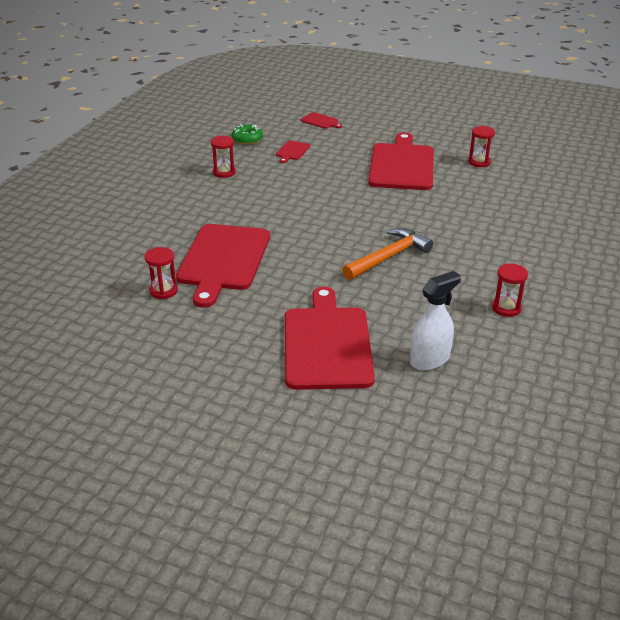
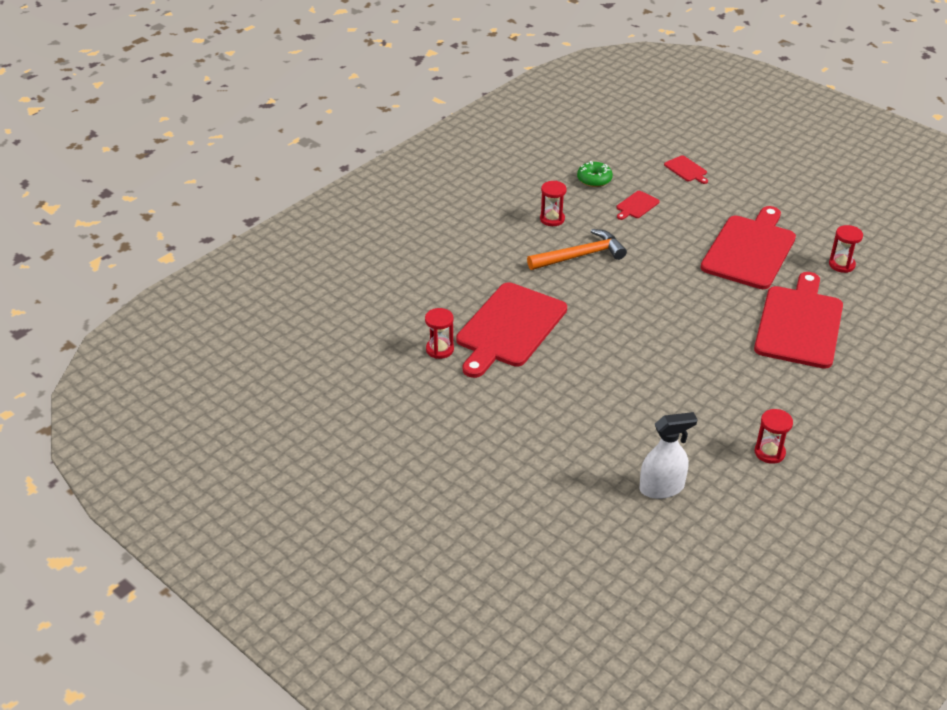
camera: 20 degrees right, 5 degrees up
red cutting board [285,287,375,390] -> red cutting board moved to [754,272,843,369]
orange hammer [342,228,433,280] -> orange hammer moved to [527,229,627,270]

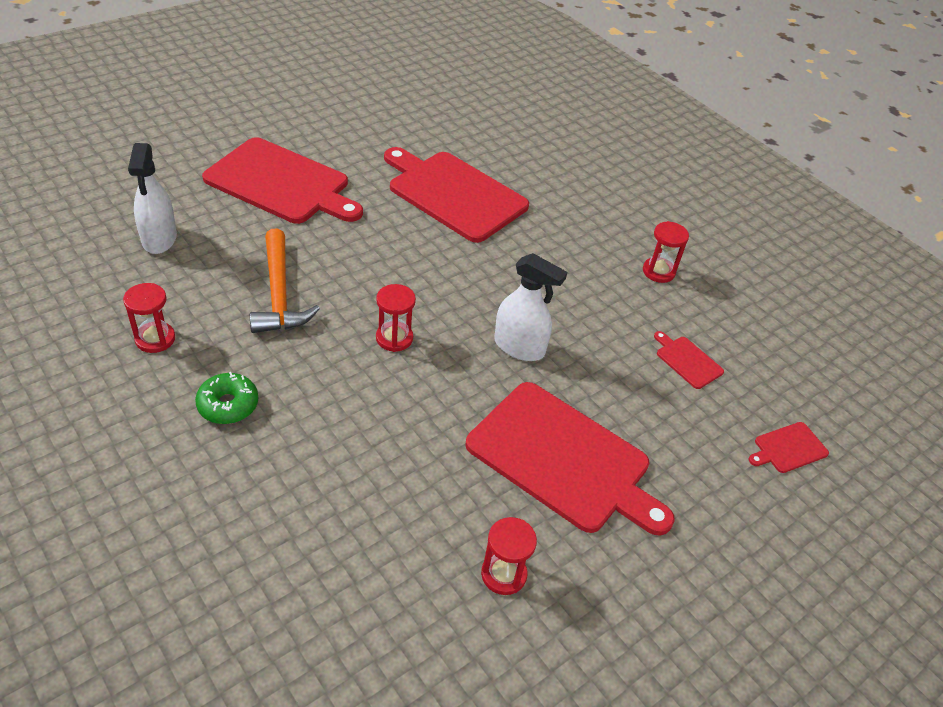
camera: 95 degrees right, 5 degrees up
red hourglass [425,308,454,359] -> red hourglass moved to [376,284,416,352]
orange hammer [527,229,627,270] -> orange hammer moved to [250,228,320,333]
green donut [577,161,613,187] -> green donut moved to [195,372,258,424]
red cutting board [754,272,843,369] -> red cutting board moved to [202,137,363,224]
none -> white spray bottle [494,253,567,361]

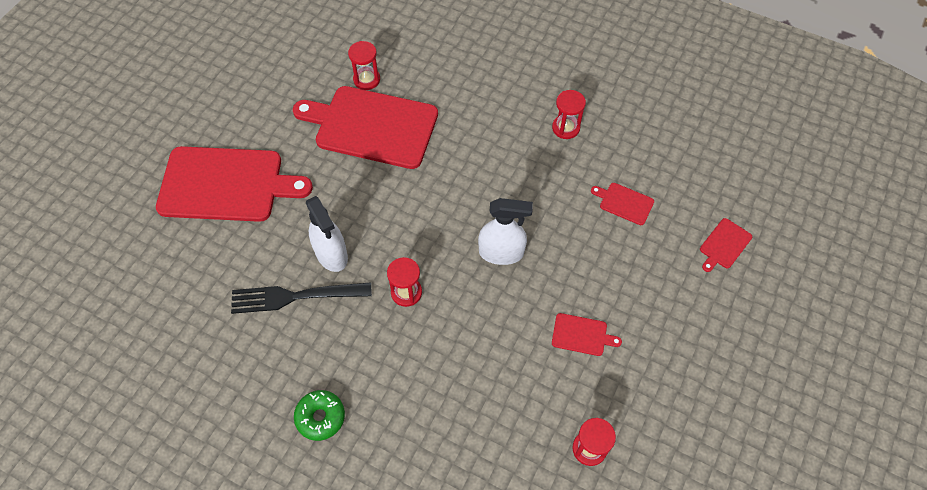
camera: 20 degrees left, 15 degrees up
red hourglass [123,283,175,353] -> red hourglass moved to [348,41,380,90]
white spray bottle [128,143,177,254] -> white spray bottle moved to [306,196,348,272]
orange hammer [250,228,320,333] -> black fork [231,282,372,314]
red cutting board [465,382,675,536] -> red cutting board [552,313,622,356], size x0.41

